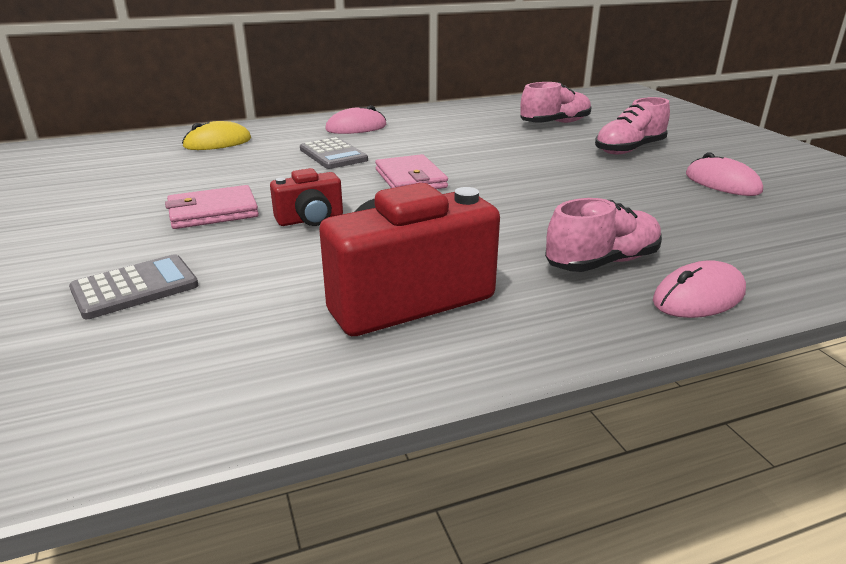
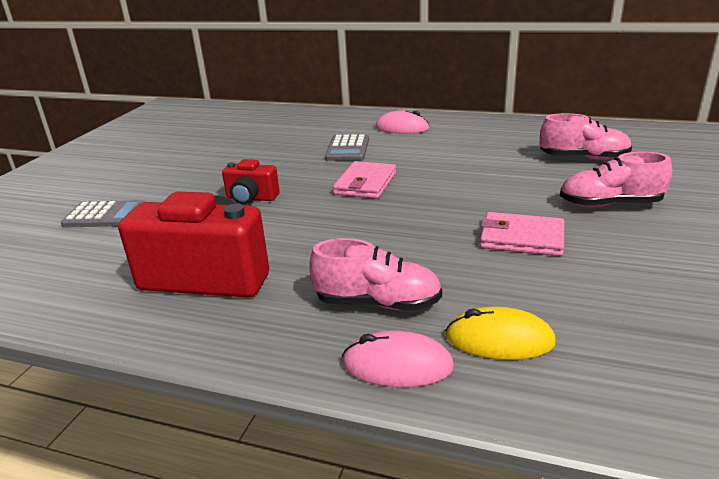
camera: 40 degrees right, 0 degrees up
pink wallet [165,185,259,229] -> pink wallet moved to [480,212,564,256]
yellow mouse [182,121,251,150] -> yellow mouse moved to [445,307,556,360]
pink mouse [686,153,763,196] -> none

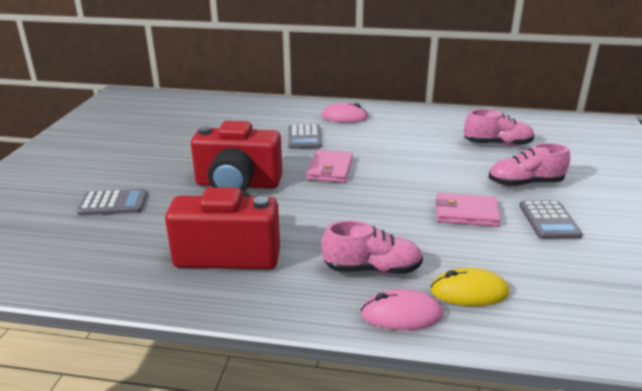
camera: 10 degrees left, 0 degrees up
red camera [222,159,280,204] -> red camera [191,121,282,191], size x1.93
none -> grey calculator [519,200,582,239]

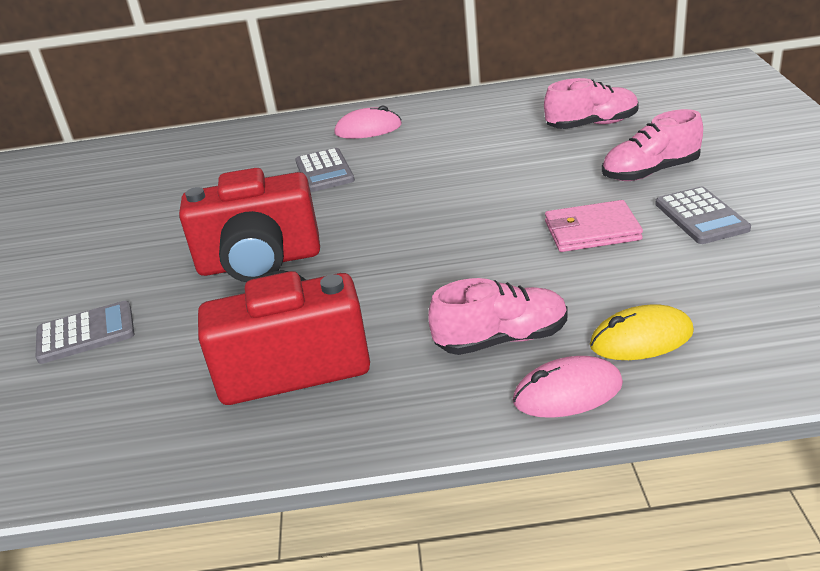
camera: 10 degrees left, 5 degrees up
pink wallet [306,150,353,183] -> none

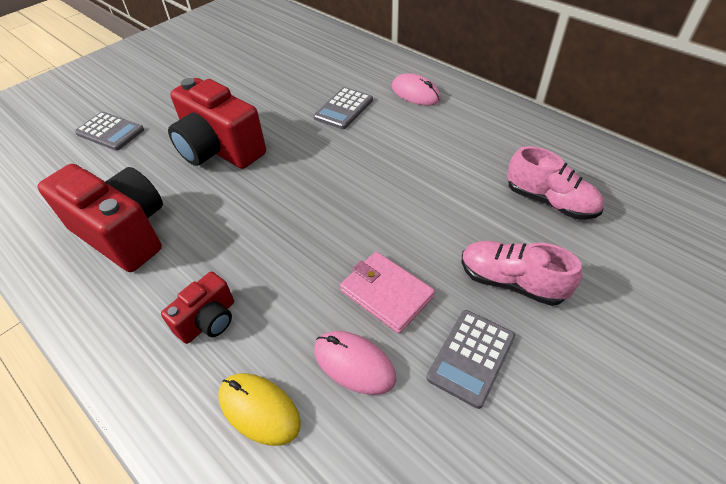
camera: 45 degrees right, 15 degrees up
pink shoe [428,278,568,355] -> red camera [161,272,234,344]
pink mouse [513,356,623,418] -> pink mouse moved to [314,331,396,395]

